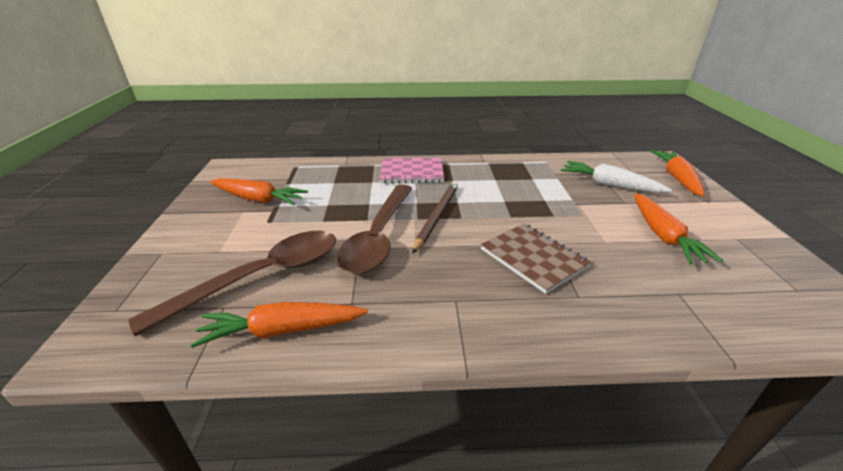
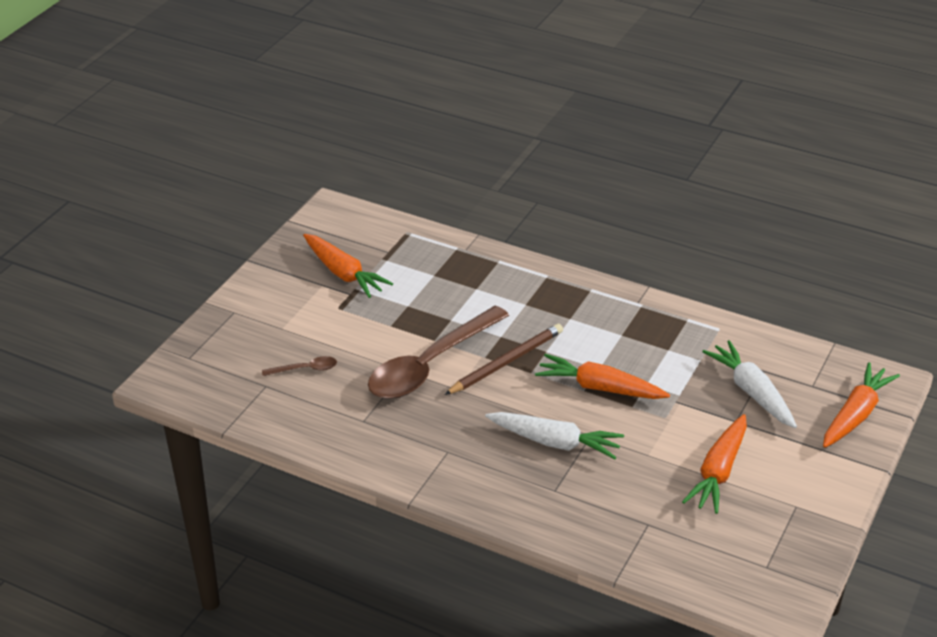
camera: 30 degrees right, 5 degrees up
brown spoon [128,231,336,336] -> brown spoon [262,356,337,376], size x0.40
orange carrot [190,302,368,348] -> orange carrot moved to [535,354,670,399]
pink notebook [380,158,444,184] -> none
brown notebook [481,223,591,294] -> white carrot [485,412,624,459]

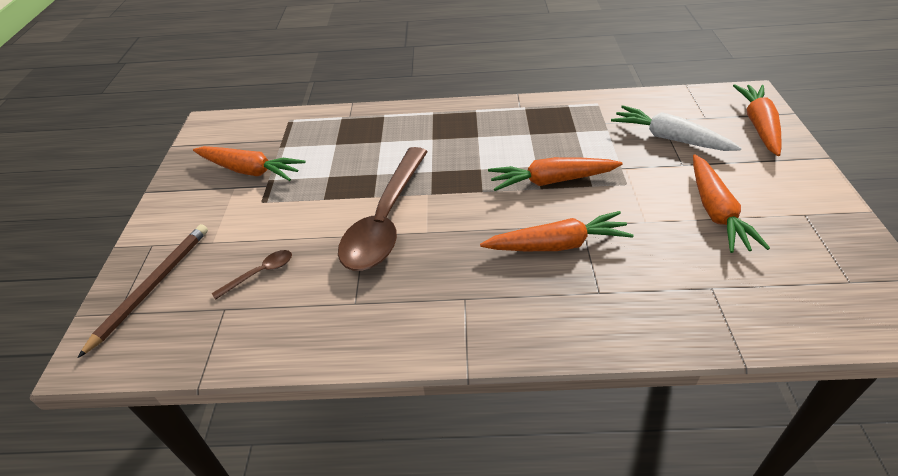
camera: 25 degrees left, 5 degrees up
brown pencil [445,324,563,395] -> brown pencil moved to [78,224,208,358]
white carrot [485,412,624,459] -> orange carrot [480,211,634,251]

